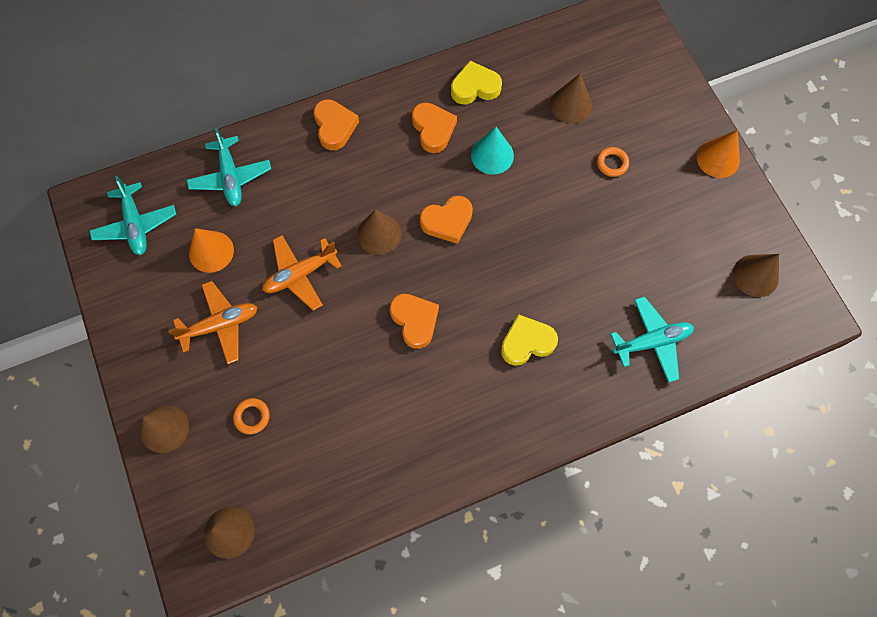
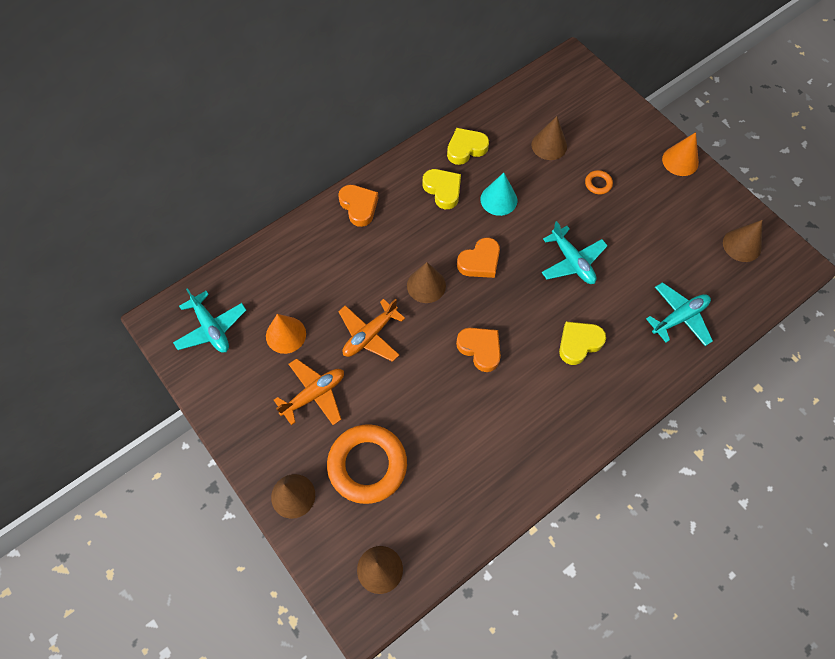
camera: 15 degrees left, 5 degrees down
turquoise plane [187,127,271,206] -> turquoise plane moved to [541,221,607,284]
orange ring [233,398,270,434] -> orange ring [327,424,407,504], size x2.43
orange heart [412,103,457,153] -> yellow heart [423,169,461,209]

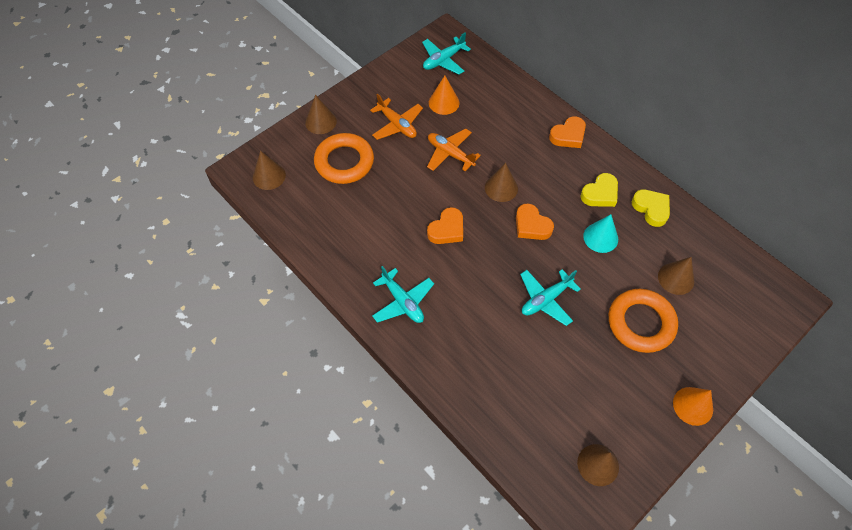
camera: 85 degrees right, 5 degrees down
yellow heart [559,322,606,365] -> none
orange ring [585,170,613,194] -> orange ring [609,289,678,353], size x2.43
turquoise plane [646,282,713,346] -> turquoise plane moved to [372,266,434,323]

